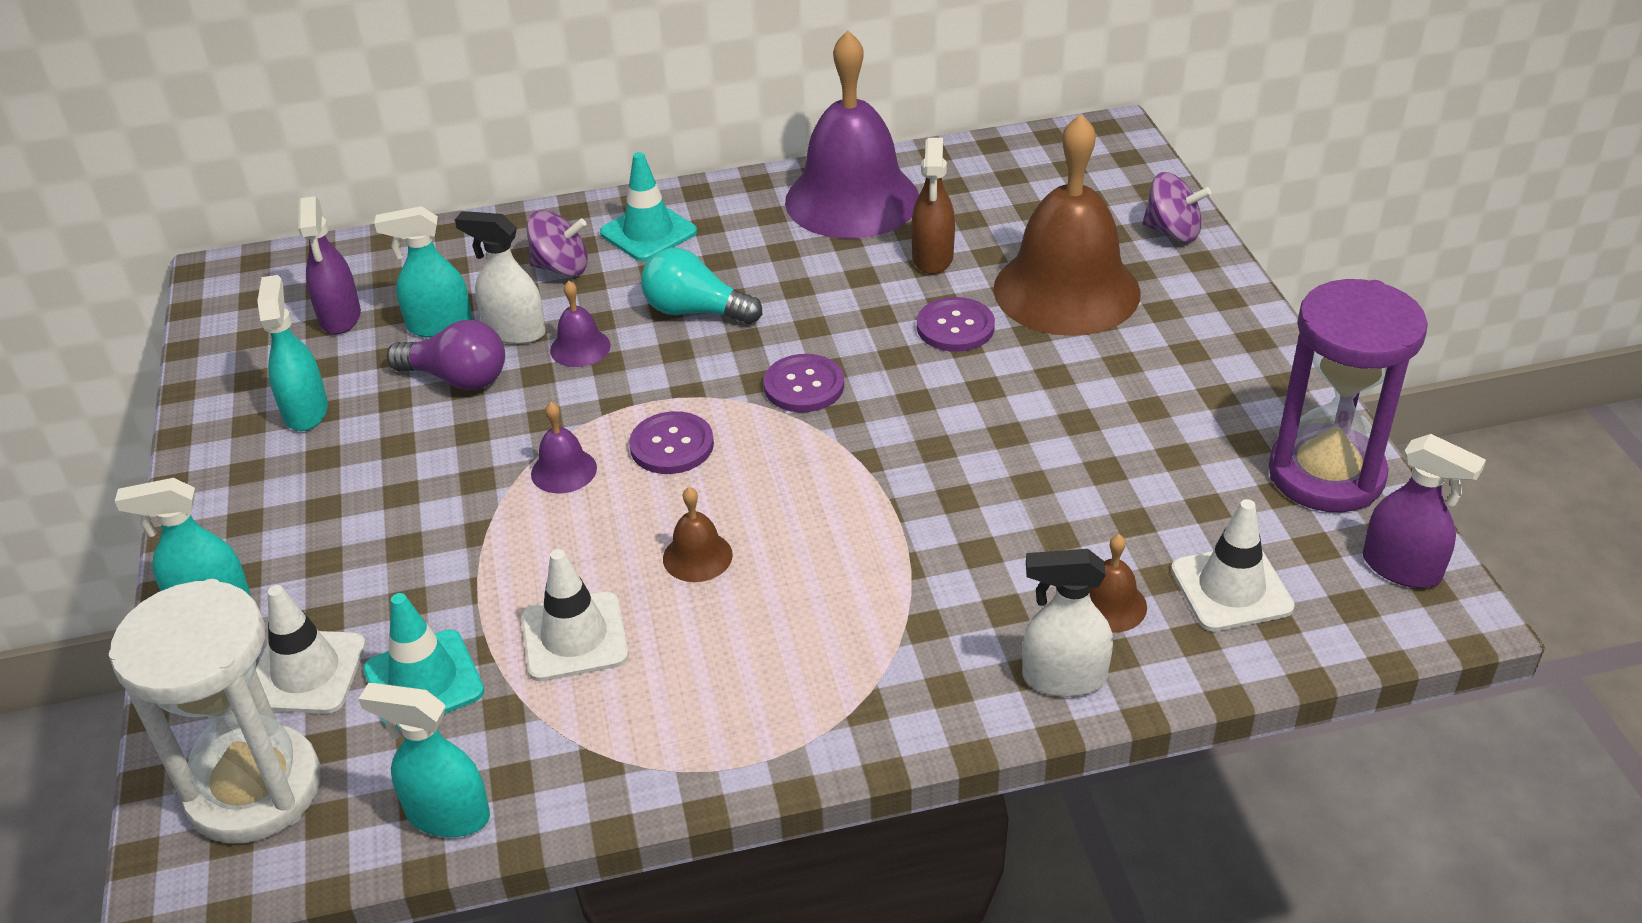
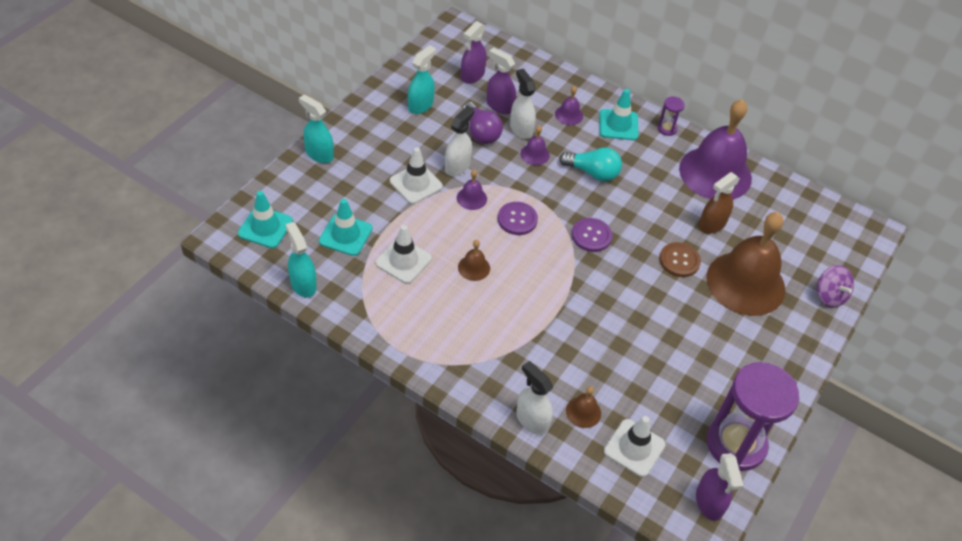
camera: 40 degrees right, 10 degrees up
white hourglass [109,579,321,844] -> turquoise traffic cone [238,191,293,248]
white traffic cone [255,585,366,714] -> white traffic cone moved to [390,147,443,204]
turquoise spray bottle [374,206,472,338] -> purple spray bottle [487,48,516,114]
purple spinning top [526,210,588,276] -> purple bell [555,86,583,125]
turquoise light bulb [641,248,762,324] -> turquoise light bulb turned 135 degrees clockwise [559,147,622,182]
purple button [917,297,995,352] -> brown button [659,242,701,277]
none -> white spray bottle [445,106,474,176]
none -> purple hourglass [657,96,685,136]

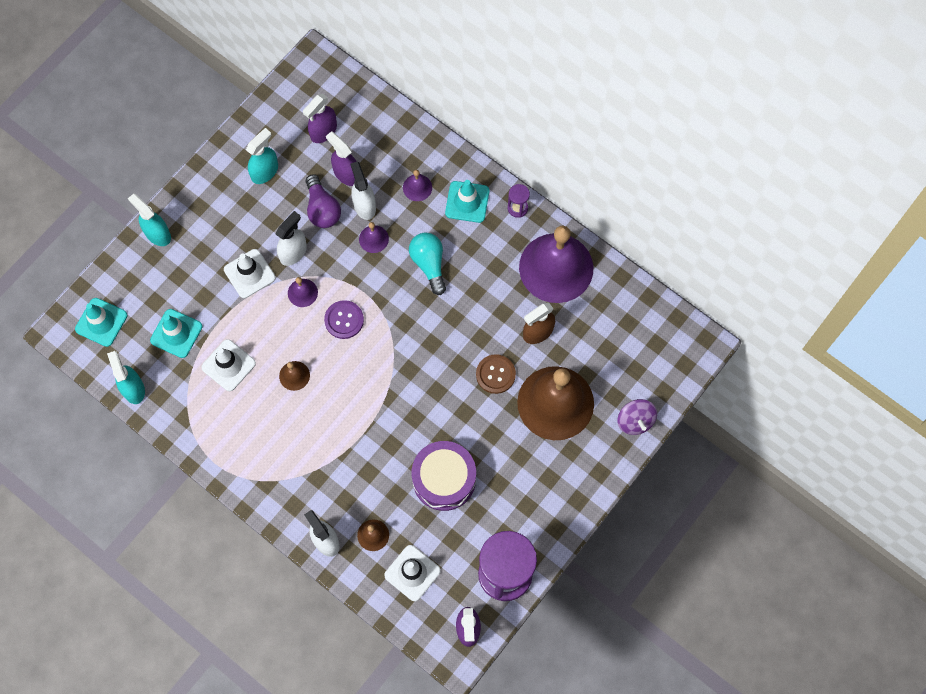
camera: 10 degrees right, 20 degrees up
turquoise light bulb [559,147,622,182] -> turquoise light bulb turned 135 degrees counterclockwise [409,233,446,295]
purple button [572,218,612,252] -> none
none -> purple drum [412,441,476,511]

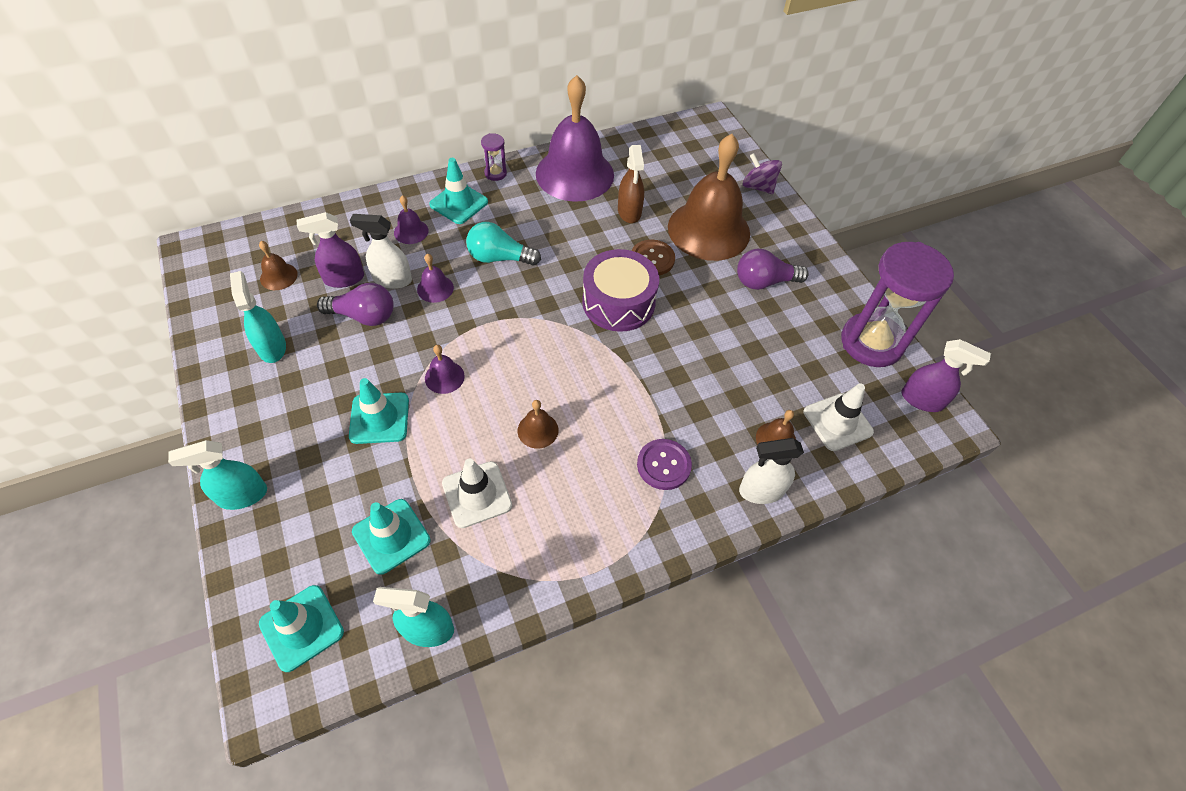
camera: 65 degrees left, 15 degrees down
white traffic cone [224,249,276,298] -> turquoise traffic cone [349,378,409,444]
white spray bottle [276,211,307,266] -> none
purple spray bottle [303,94,337,143] -> brown bell [259,241,298,290]
purple button [324,300,364,339] -> purple button moved to [637,439,692,490]
purple drum [412,441,476,511] -> purple drum moved to [582,249,659,332]
purple spinning top [618,399,657,435] -> purple spinning top turned 150 degrees counterclockwise [743,153,782,194]
none -> purple light bulb [737,249,809,290]

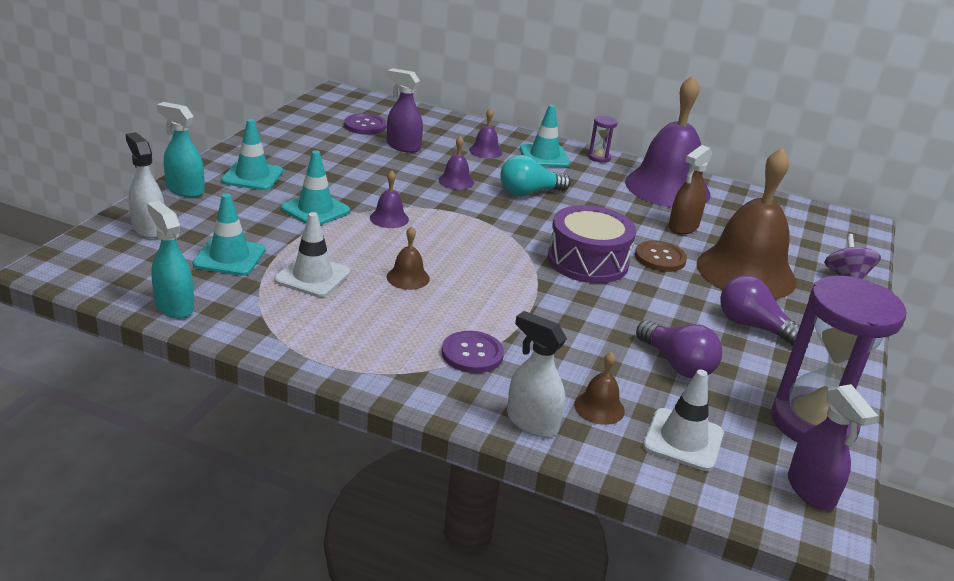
camera: 45 degrees right, 25 degrees down
turquoise spray bottle [230,271,286,363] -> none
brown bell [259,241,298,290] -> purple button [344,113,387,135]
turquoise traffic cone [259,585,344,672] -> turquoise traffic cone moved to [221,119,283,190]
purple light bulb [317,283,394,326] -> purple light bulb moved to [636,320,722,378]
white spray bottle [350,214,412,289] -> white spray bottle moved to [125,132,165,238]
turquoise light bulb [466,222,541,266] -> turquoise light bulb turned 75 degrees counterclockwise [500,155,571,196]

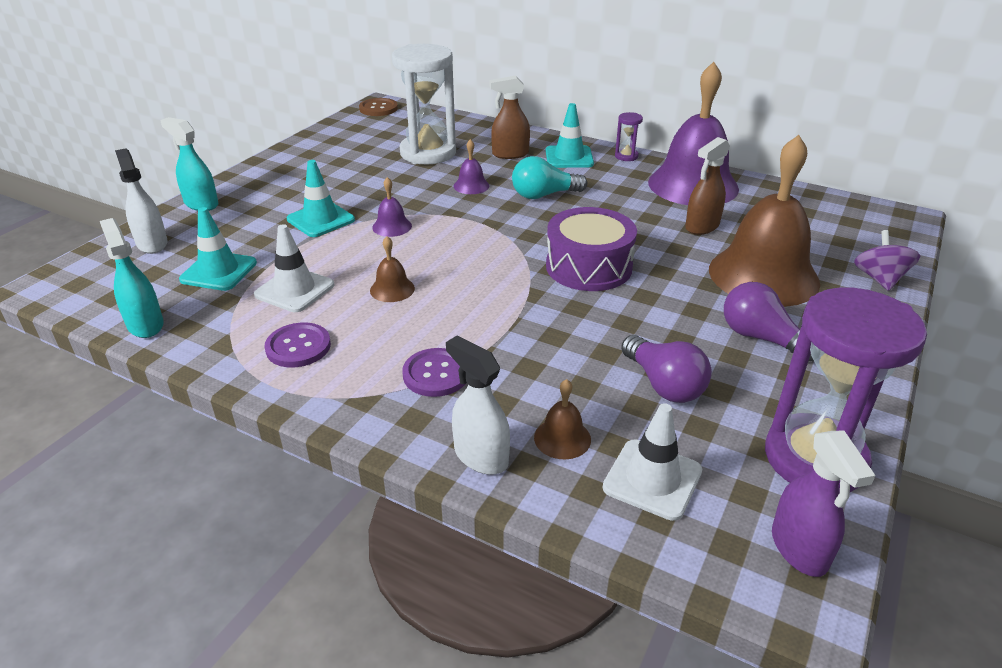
camera: 10 degrees right, 5 degrees up
turquoise traffic cone [221,119,283,190] -> none
purple button [344,113,387,135] -> purple button moved to [265,323,331,367]
purple spray bottle [387,68,423,153] -> white hourglass [392,44,456,164]
purple bell [469,108,502,159] -> brown spray bottle [490,76,530,159]
brown button [635,241,687,272] -> brown button moved to [359,98,398,116]

